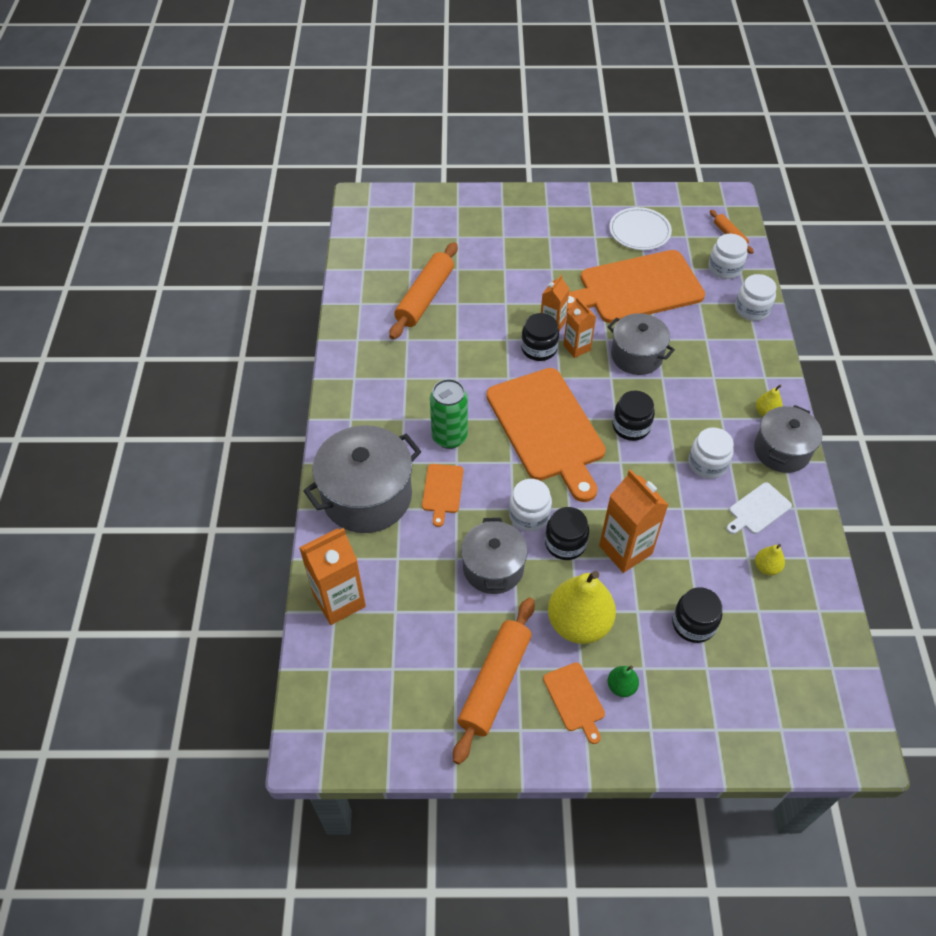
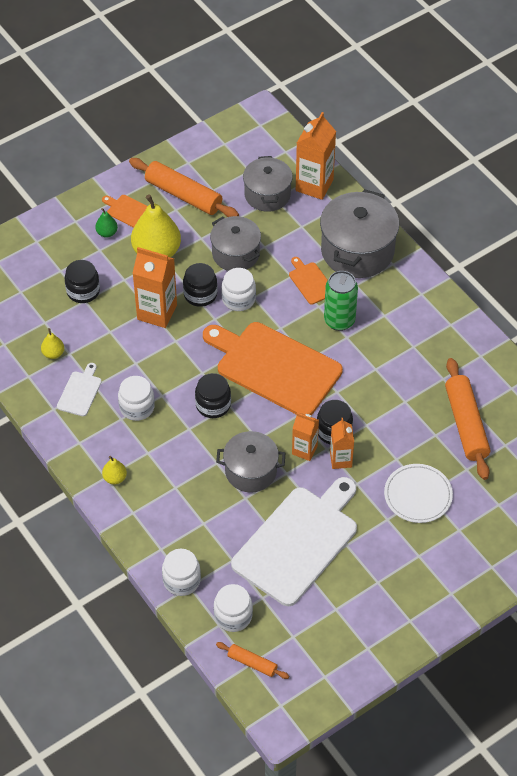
camera: 145 degrees right, 0 degrees up
orange rolling pin [453,598,535,764] -> orange rolling pin turned 45 degrees counterclockwise [129,158,239,217]
orange cutting board [567,250,705,323] -> white cutting board [231,477,357,606]
white plate [609,207,672,250] -> white plate moved to [384,464,453,523]
grey pot [754,405,822,473] -> grey pot moved to [243,156,293,212]

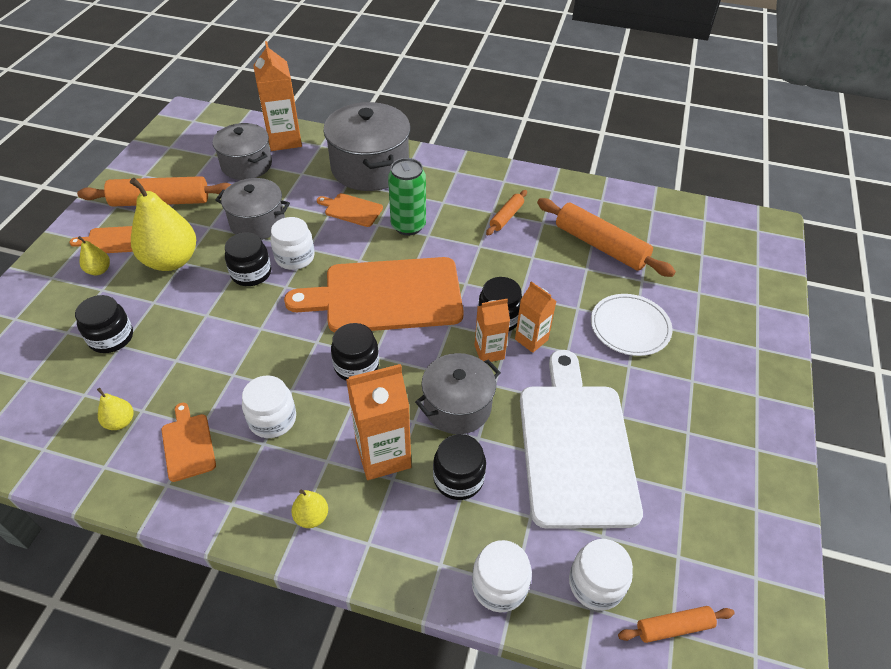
camera: 40 degrees left, 5 degrees down
white cutting board [57,363,102,416] -> orange cutting board [161,403,216,482]
green pear [95,208,118,238] -> yellow pear [78,236,110,275]
orange carton [132,247,177,328] -> orange carton moved to [346,364,411,480]
none -> black jar [433,434,486,500]
none -> orange rolling pin [486,190,527,235]

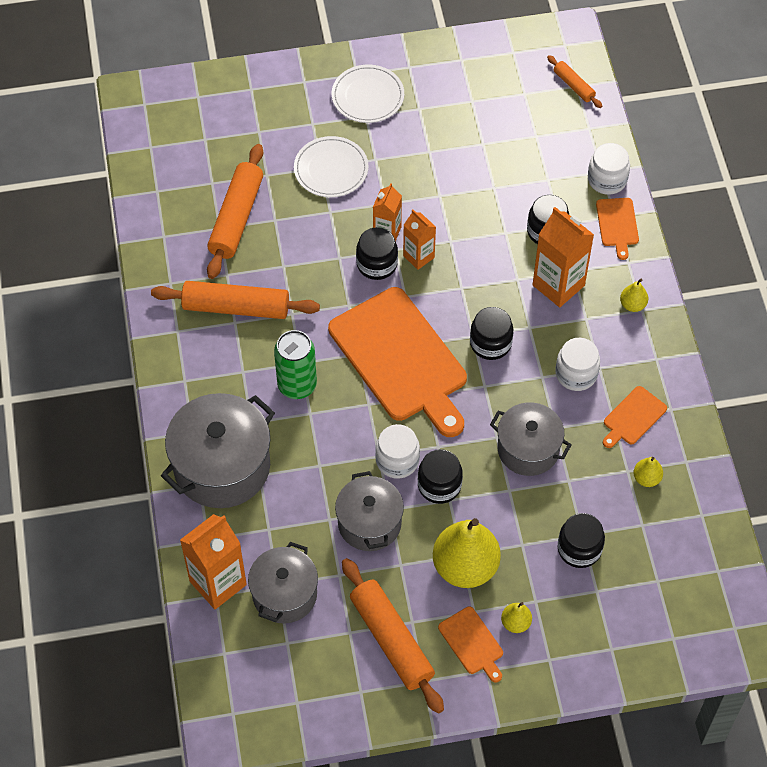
camera: 115 degrees left, 10 degrees up
orange cutting board [317,193,383,227] -> orange cutting board moved to [596,198,639,260]
grey pot [415,353,501,434] -> grey pot moved to [490,402,571,476]
orange rolling pin [486,190,527,235] -> orange rolling pin [151,281,320,319], size x1.94
white cutting board [520,350,643,529] -> none
white jar [569,539,633,611] -> none
none -> white plate [332,65,404,123]

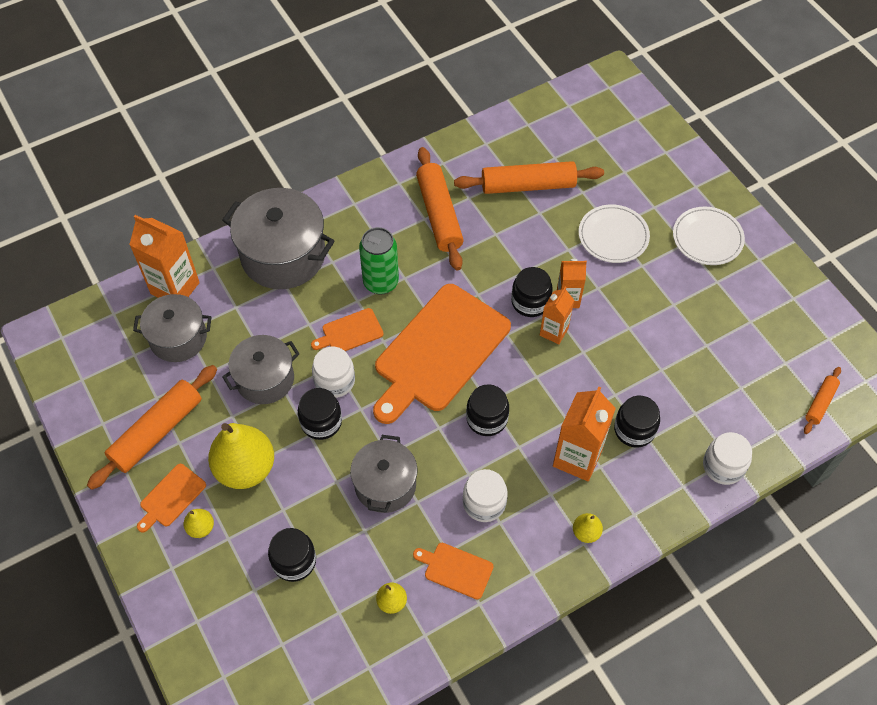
camera: 70 degrees right, 0 degrees up
orange cutting board [596,198,639,260] -> orange cutting board moved to [311,308,384,351]

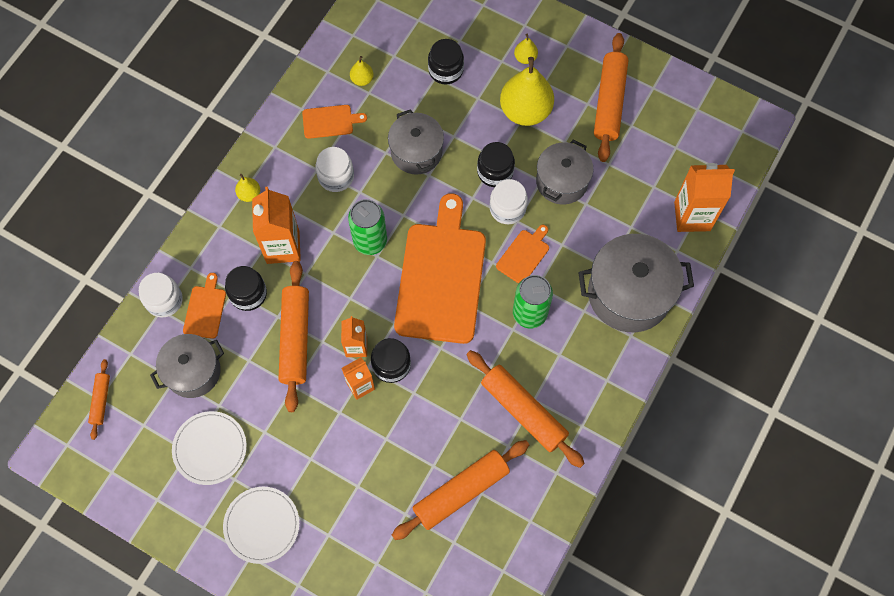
camera: 150 degrees right, 10 degrees up
grey pot [133,294,212,362] -> grey pot moved to [150,334,224,398]
orange cutting board [137,464,206,533] -> orange cutting board moved to [183,273,226,339]
black jar [466,384,509,436] -> green can [348,199,387,255]
white plate [579,204,650,263] -> white plate moved to [172,411,247,485]
none -> orange rolling pin [279,261,309,412]

